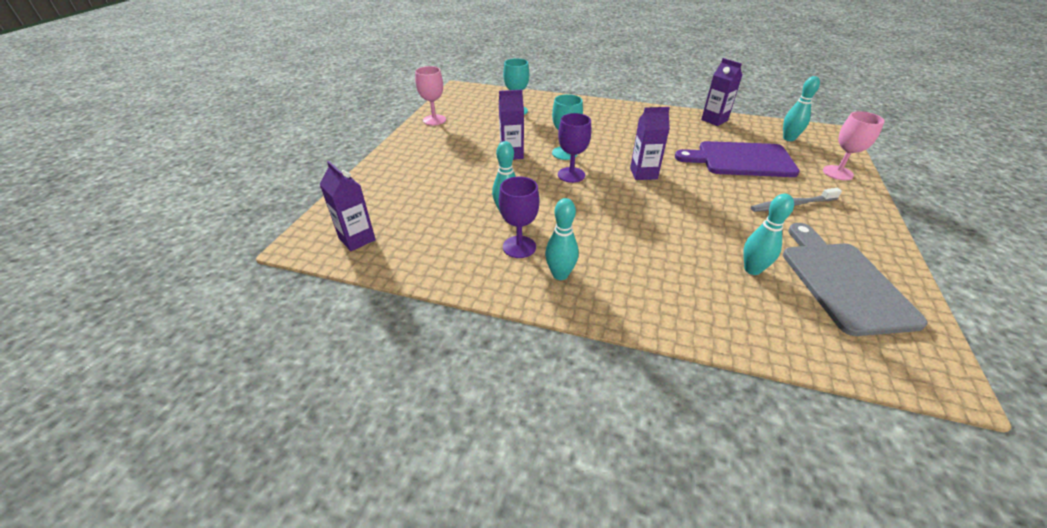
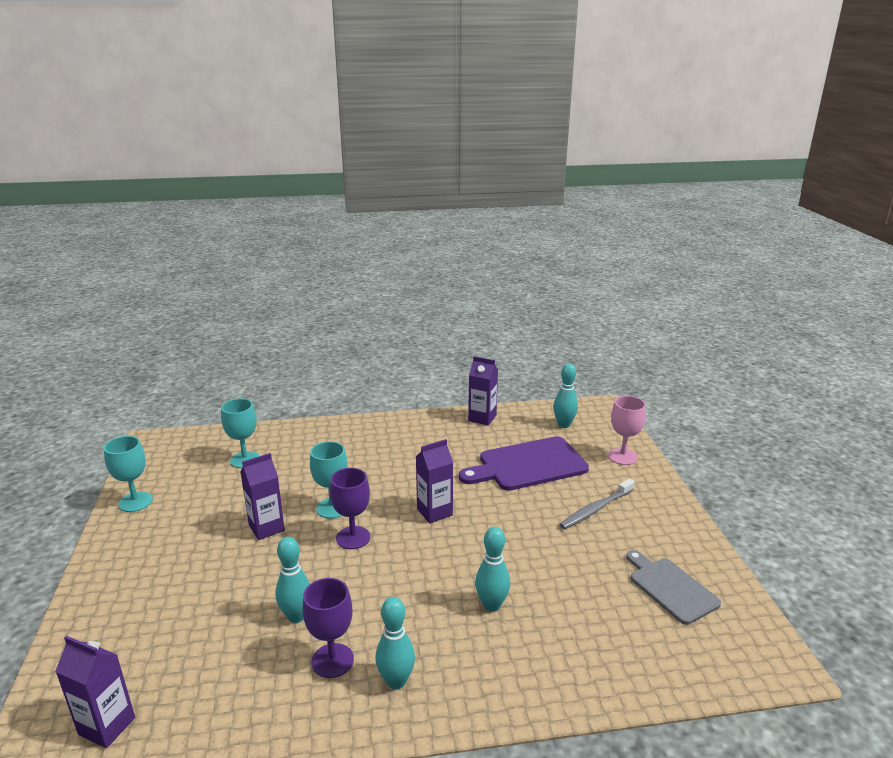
camera: 25 degrees left, 15 degrees down
pink goblet [415,66,446,126] -> turquoise goblet [104,436,153,512]
turquoise bowling pin [743,194,794,275] -> turquoise bowling pin moved to [475,527,510,612]
grey cutting board [783,223,928,336] -> grey cutting board [626,550,721,625], size x0.64

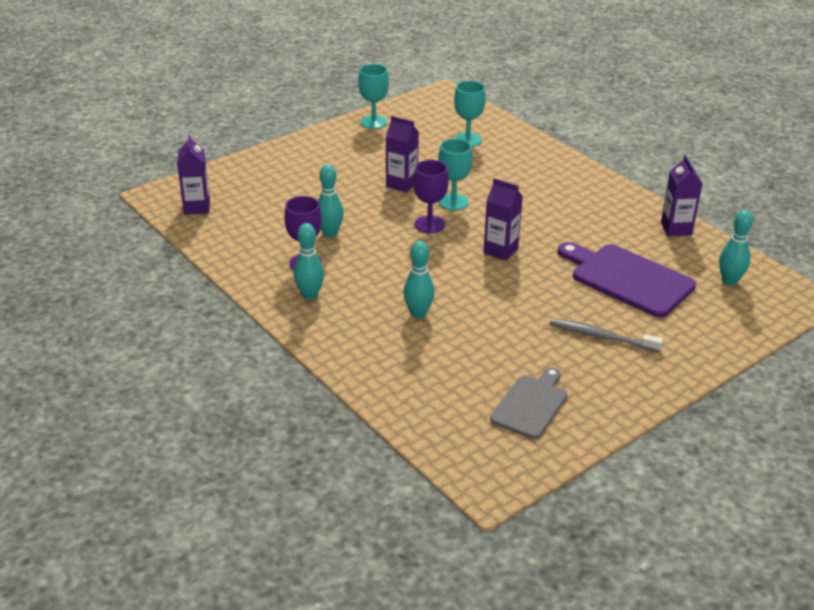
camera: 60 degrees right, 10 degrees up
pink goblet [608,396,646,465] -> none

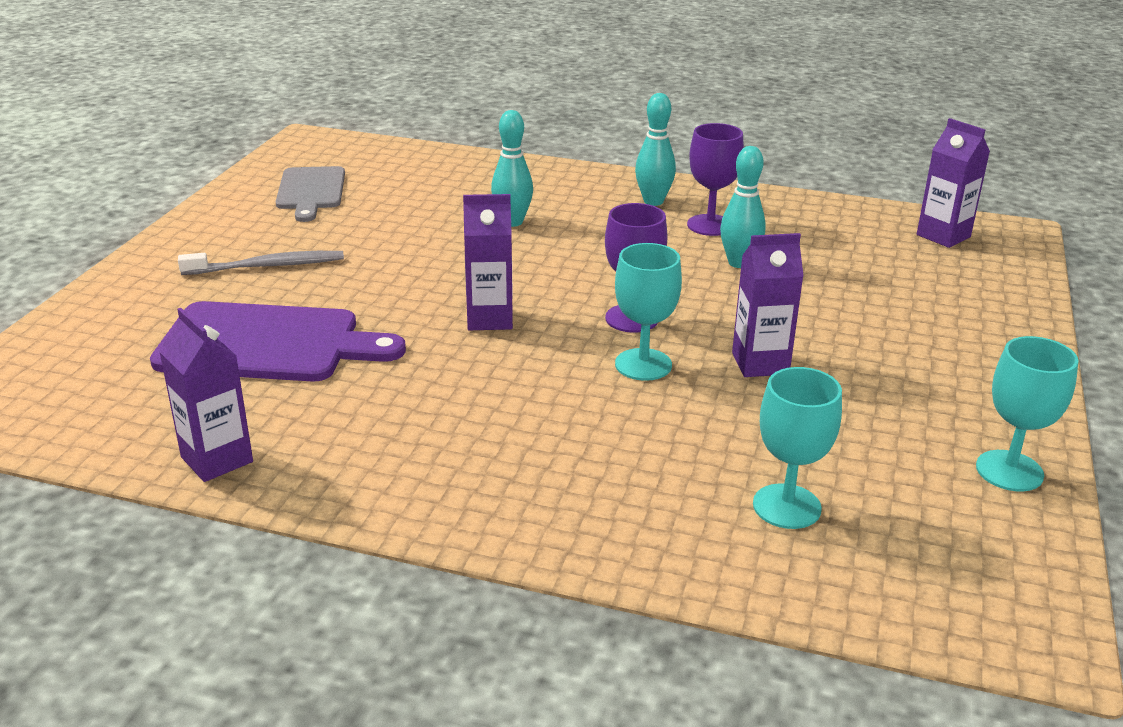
camera: 145 degrees right, 5 degrees down
turquoise bowling pin [719,210,753,286] -> none

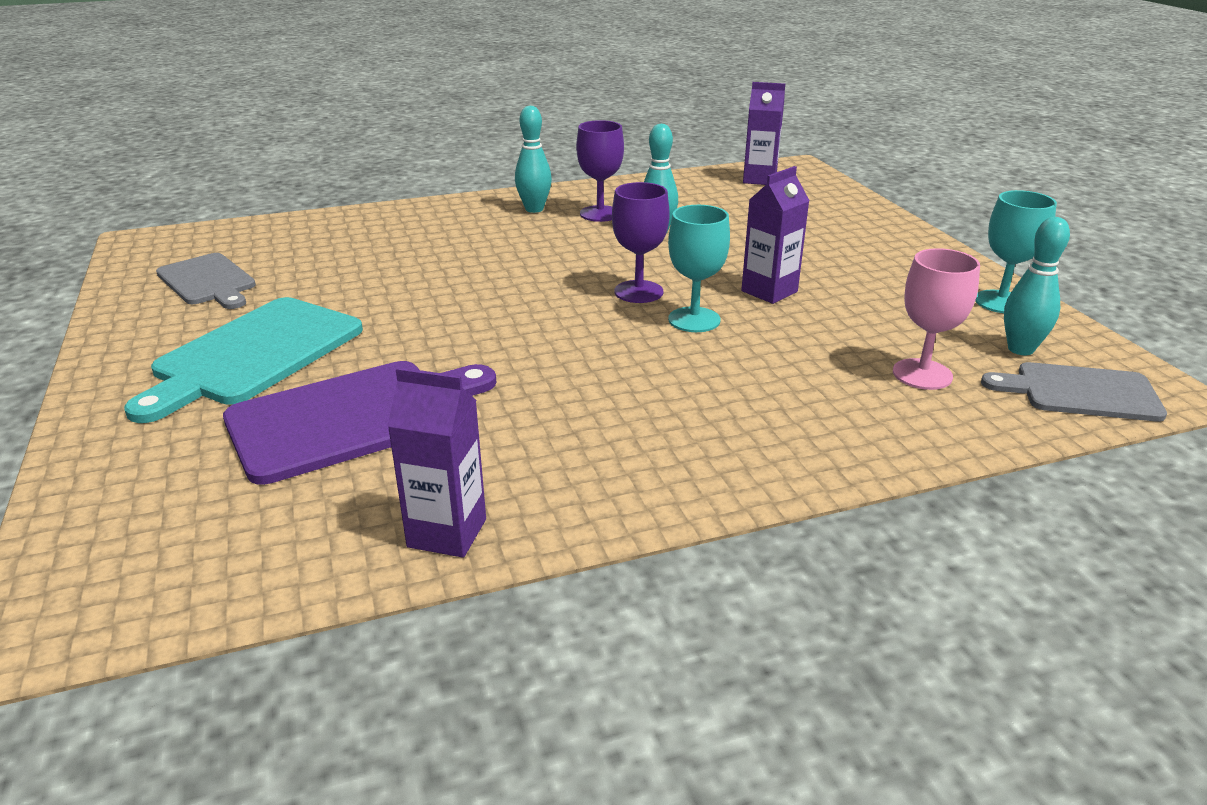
camera: 35 degrees left, 0 degrees up
grey toothbrush [178,251,344,275] -> turquoise cutting board [124,297,363,423]
purple carton [463,194,513,330] -> none
turquoise bowling pin [491,110,533,227] -> turquoise bowling pin moved to [1004,217,1070,355]
turquoise goblet [753,367,842,529] -> pink goblet [893,248,980,390]
none -> grey cutting board [981,362,1167,422]

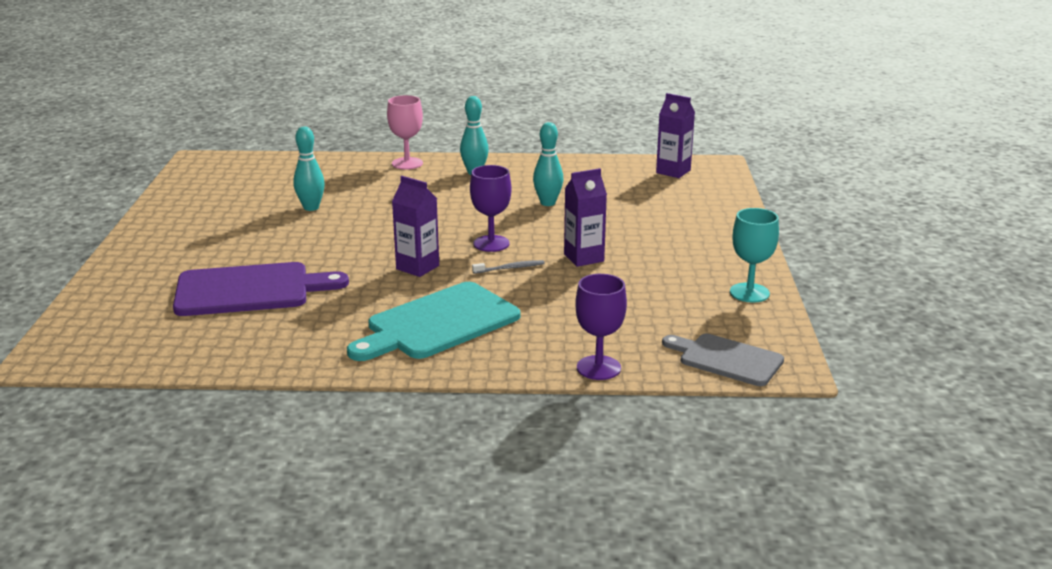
camera: 20 degrees right, 5 degrees down
turquoise cutting board [124,297,363,423] -> turquoise cutting board moved to [347,282,520,361]
grey cutting board [156,253,256,309] -> none
purple carton [388,367,486,558] -> purple carton moved to [392,176,439,277]
purple goblet [576,120,624,222] -> purple goblet moved to [575,274,627,380]
turquoise goblet [668,205,730,332] -> grey toothbrush [472,260,545,274]
pink goblet [893,248,980,390] -> pink goblet moved to [387,95,423,170]
turquoise bowling pin [1004,217,1070,355] -> turquoise bowling pin moved to [294,126,325,211]

